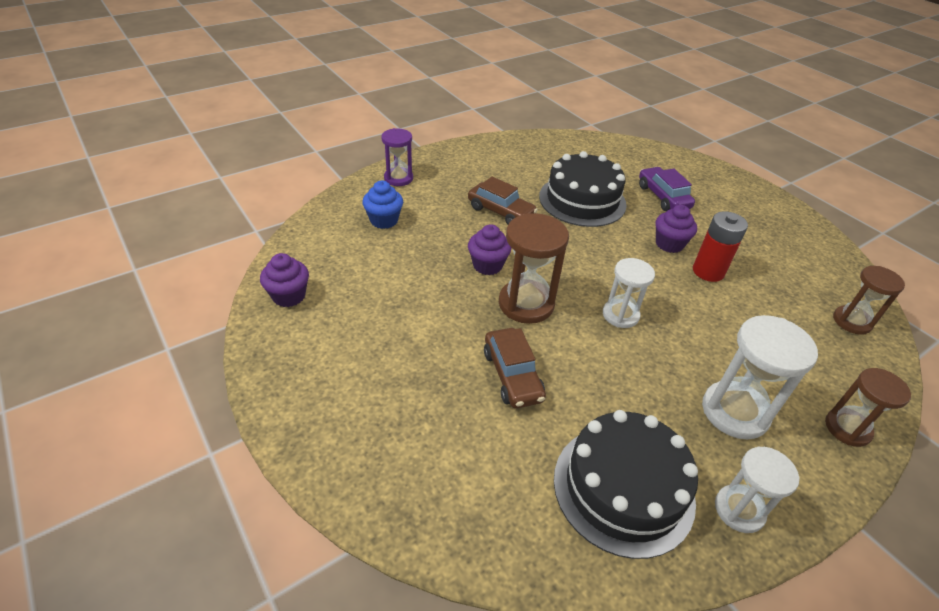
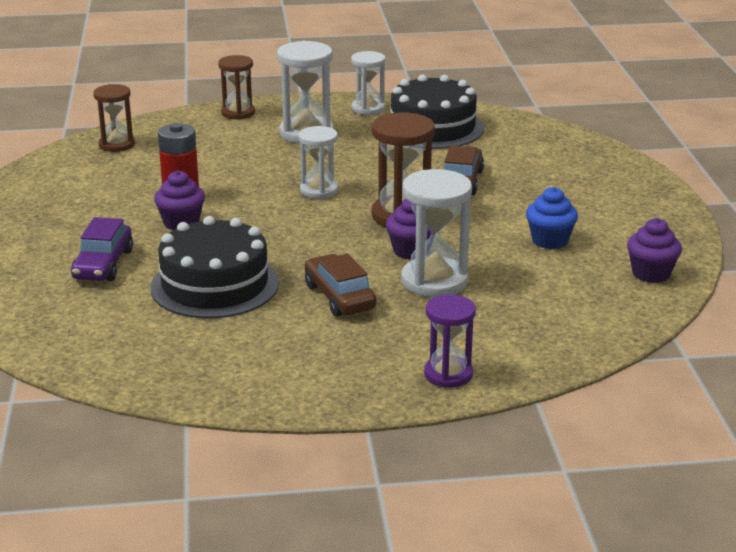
camera: 150 degrees left, 15 degrees down
blue cupcake [362,181,403,229] -> blue cupcake moved to [526,187,578,249]
none -> white hourglass [401,169,472,297]

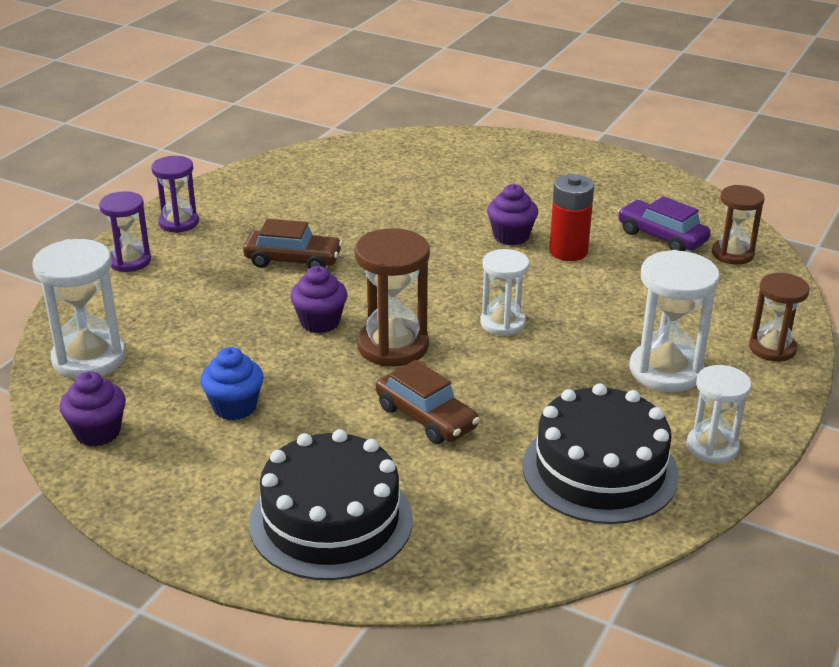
camera: 125 degrees right, 5 degrees up
purple car [71,217,133,281] -> purple car moved to [618,196,711,251]
black cake [150,216,279,318] -> black cake moved to [249,429,413,580]
white hourglass [401,169,472,297] -> white hourglass moved to [32,239,126,379]
none -> purple hourglass [151,156,199,233]

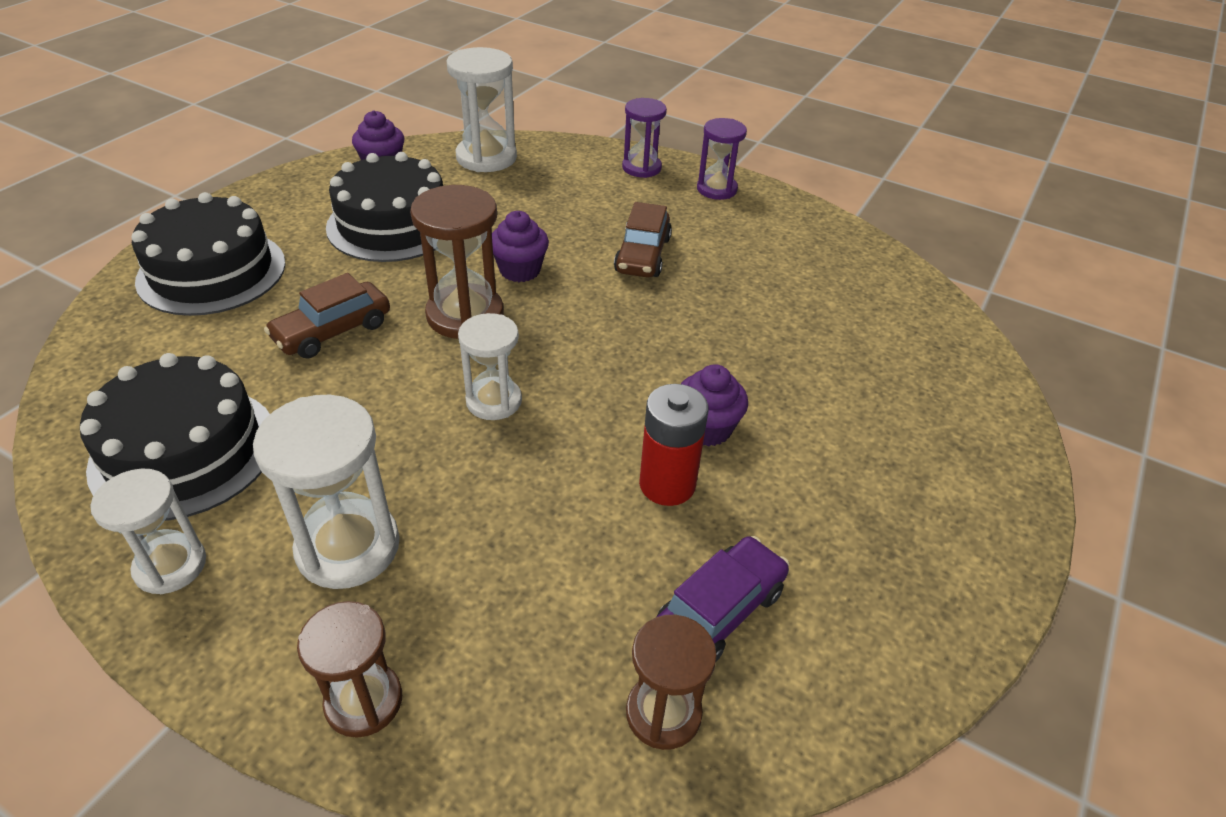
camera: 90 degrees right, 10 degrees up
blue cupcake [200,347,264,420] -> black cake [326,152,443,262]

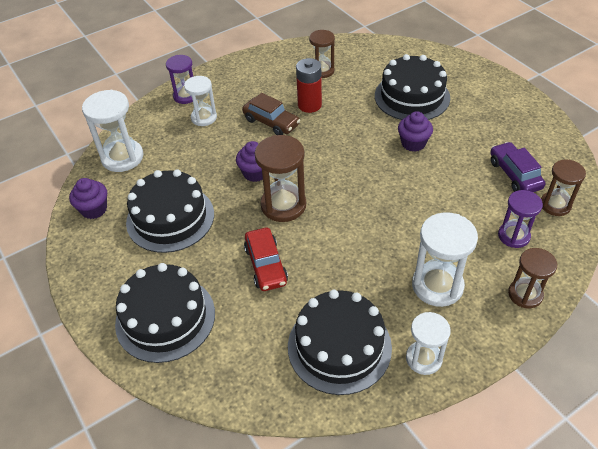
camera: 60 degrees left, 5 degrees up
brown car [264,273,390,359] -> red car [244,228,288,291]
white hourglass [458,313,522,420] -> white hourglass moved to [184,76,217,126]
red battery [639,384,708,506] -> red battery moved to [296,58,322,113]
purple hourglass [697,118,747,200] -> purple hourglass moved to [498,190,543,248]
none -> brown hourglass [309,30,335,78]
none -> black cake [375,54,450,120]

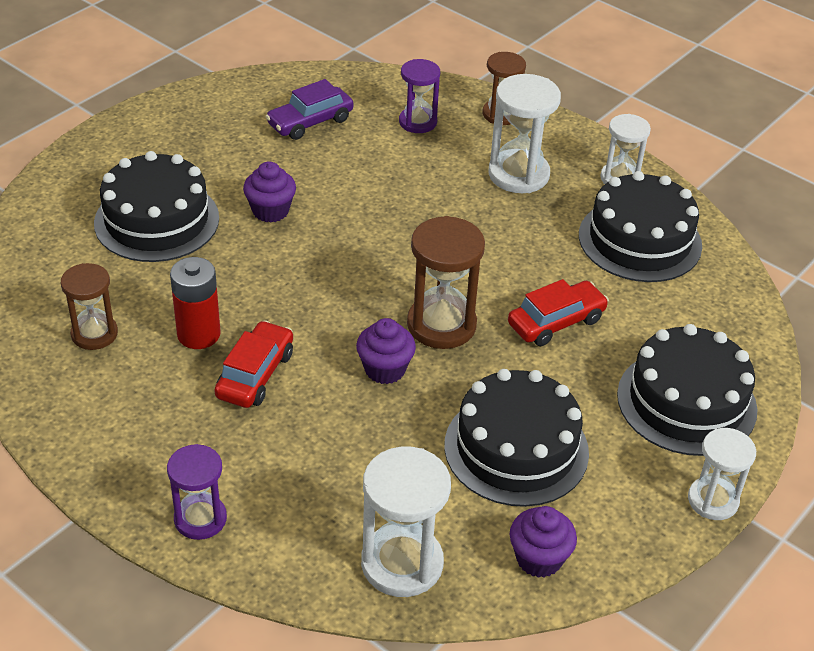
camera: 110 degrees left, 5 degrees down
white hourglass [184,76,217,126] -> white hourglass moved to [688,428,756,520]
brown car [242,93,300,135] -> red car [214,320,293,408]
brown hourglass [541,159,586,216] -> none

